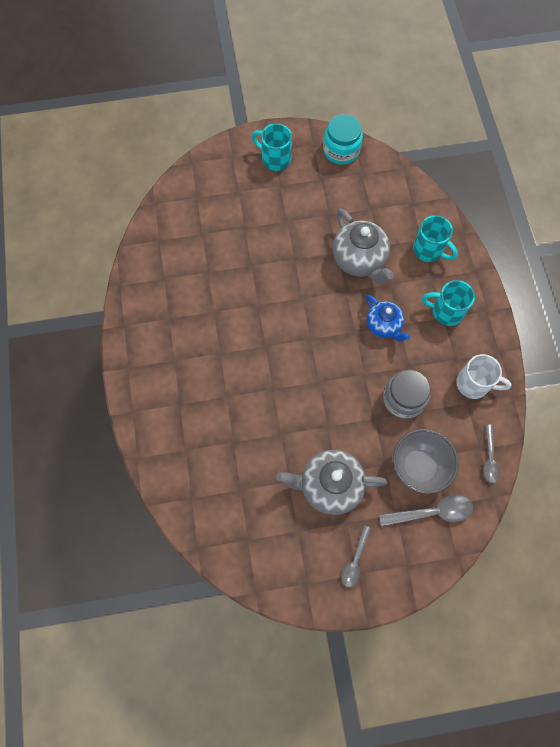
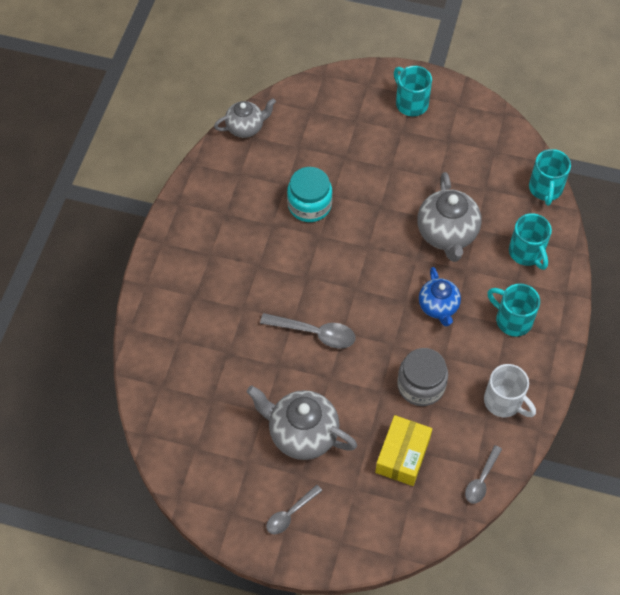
camera: 25 degrees right, 10 degrees down
turquoise jar [323,114,363,165] -> turquoise jar moved to [287,167,332,222]
grey spoon [379,495,473,527] -> grey spoon moved to [260,313,356,349]
grey bowl [393,429,459,494] -> yellow box [375,415,432,486]
none -> grey teapot [214,98,276,138]
none -> turquoise mug [529,149,571,205]

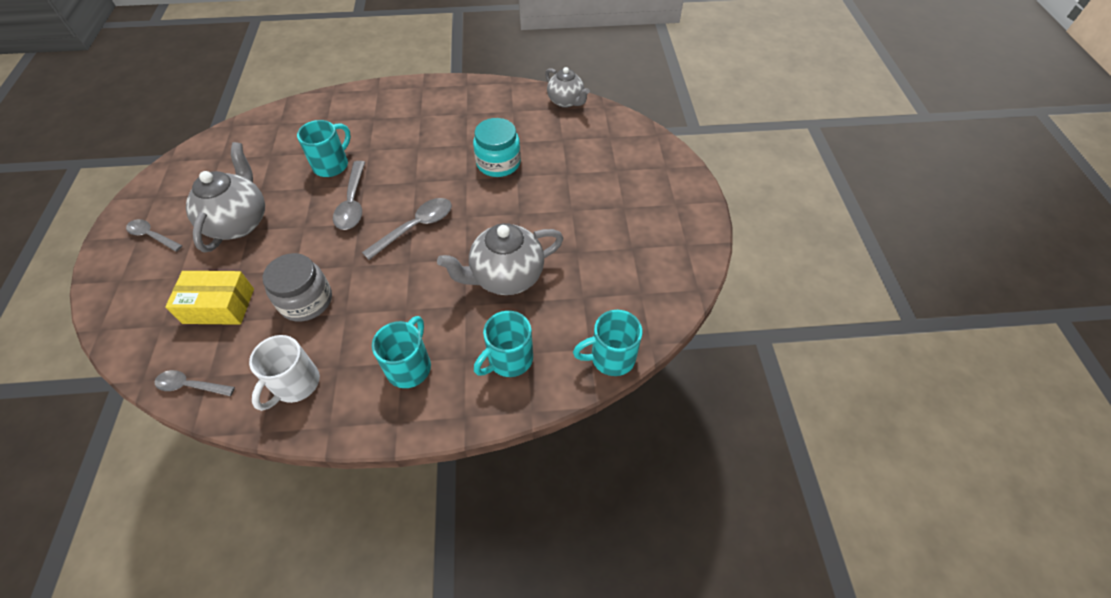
camera: 70 degrees right, 5 degrees down
turquoise mug [394,66,432,116] -> turquoise mug moved to [297,120,351,177]
blue teapot [419,267,461,326] -> none
none -> grey spoon [362,198,452,260]

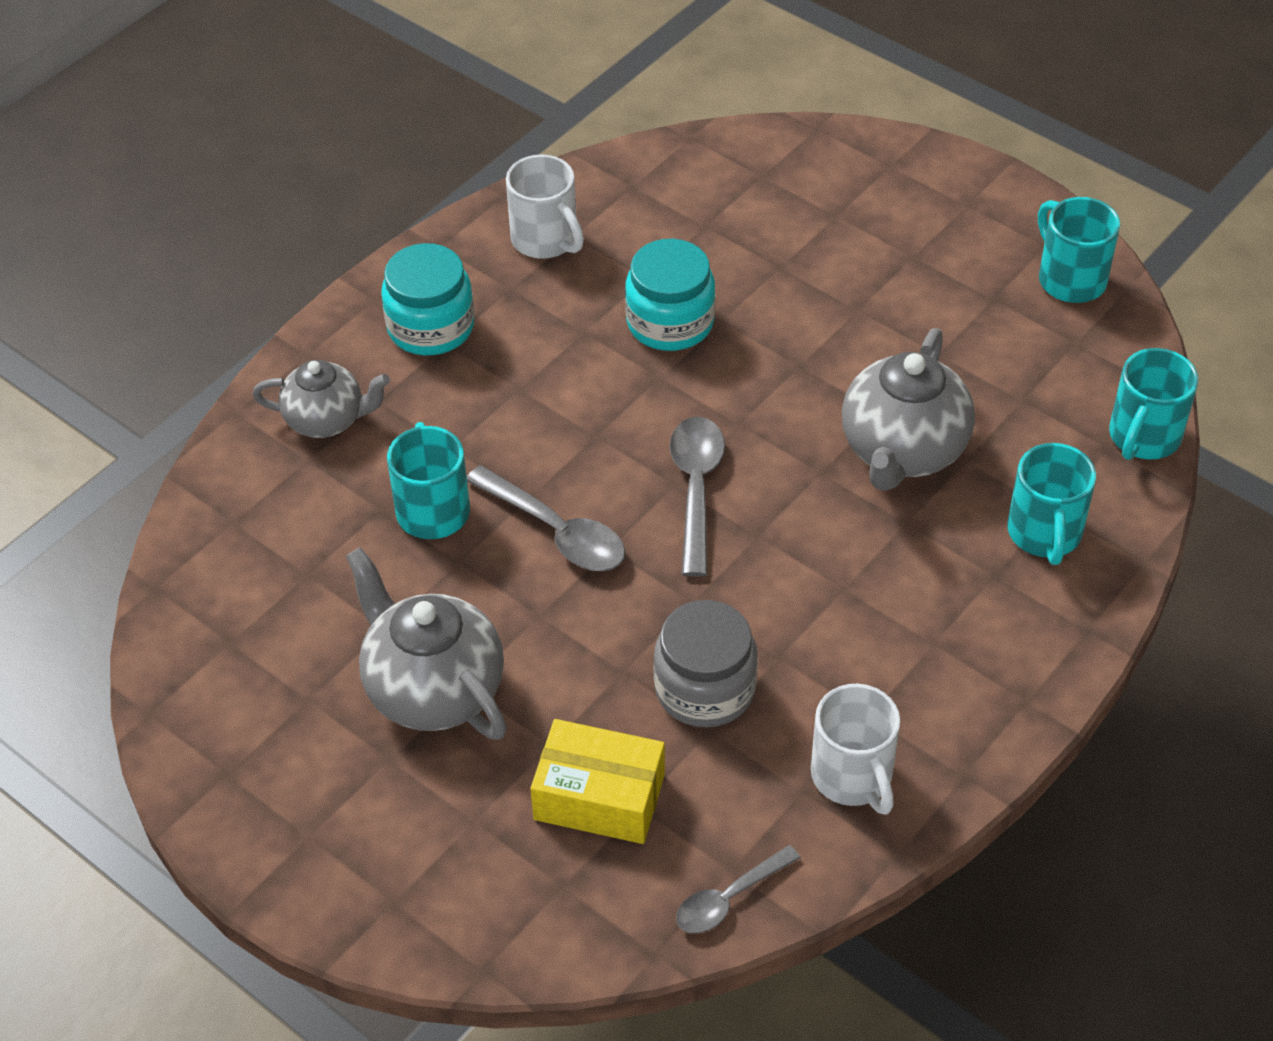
camera: 45 degrees left, 5 degrees down
grey spoon [126,219,182,252] -> none
yellow box [165,271,254,325] -> yellow box turned 60 degrees clockwise [530,719,665,844]
turquoise mug [372,316,431,388] -> turquoise mug moved to [1038,197,1120,303]
grey teapot [545,67,590,108] -> grey teapot moved to [252,360,390,438]
none -> turquoise jar [381,243,474,355]
none -> white mug [506,154,584,259]

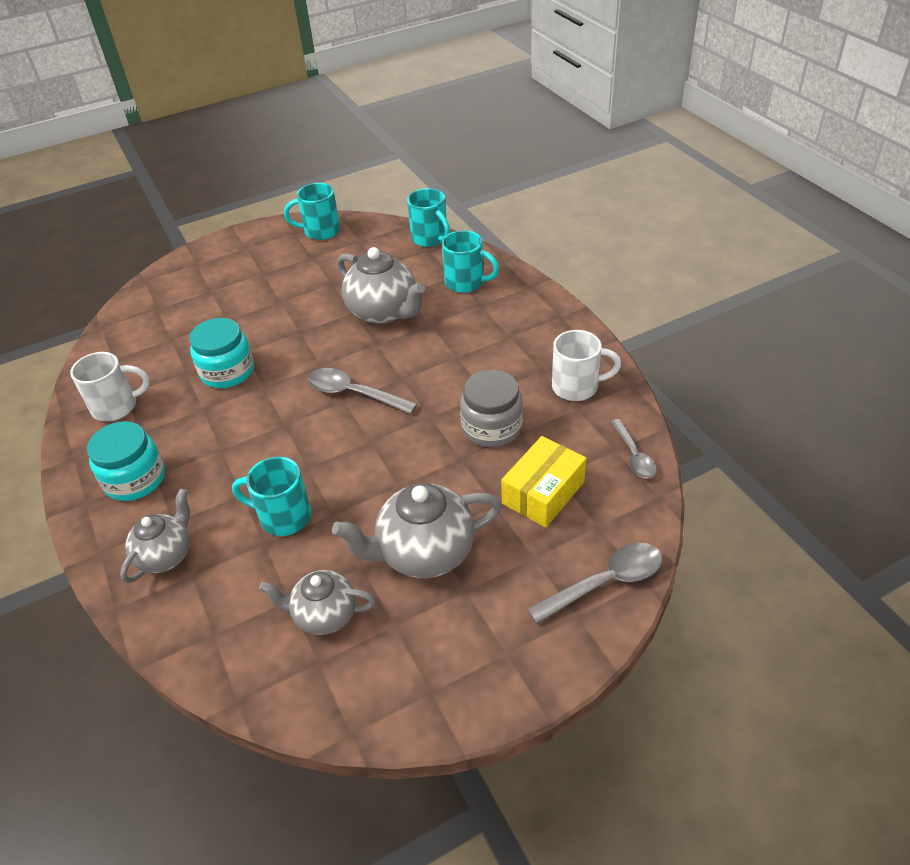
camera: 65 degrees left, 5 degrees down
grey spoon [467,465,625,571] -> grey spoon moved to [527,543,662,624]
none -> grey teapot [259,570,376,635]

